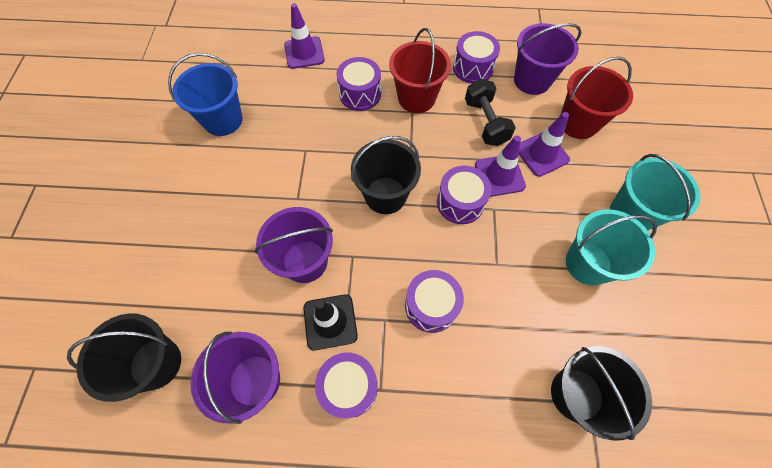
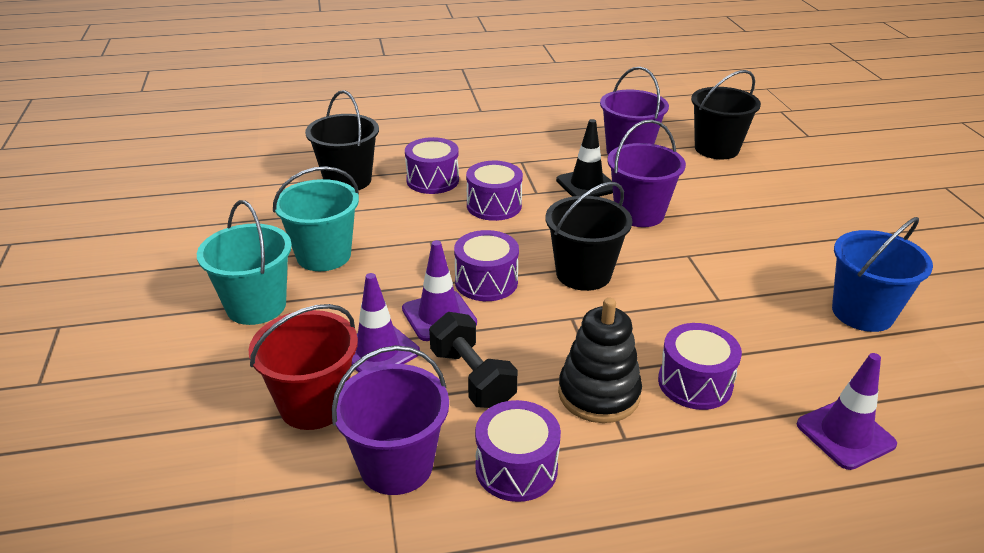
camera: 165 degrees right, 30 degrees down
purple drum [315,353,378,418] -> purple drum moved to [405,137,459,194]
red bucket [389,28,451,113] -> black stacking toy [558,298,642,423]

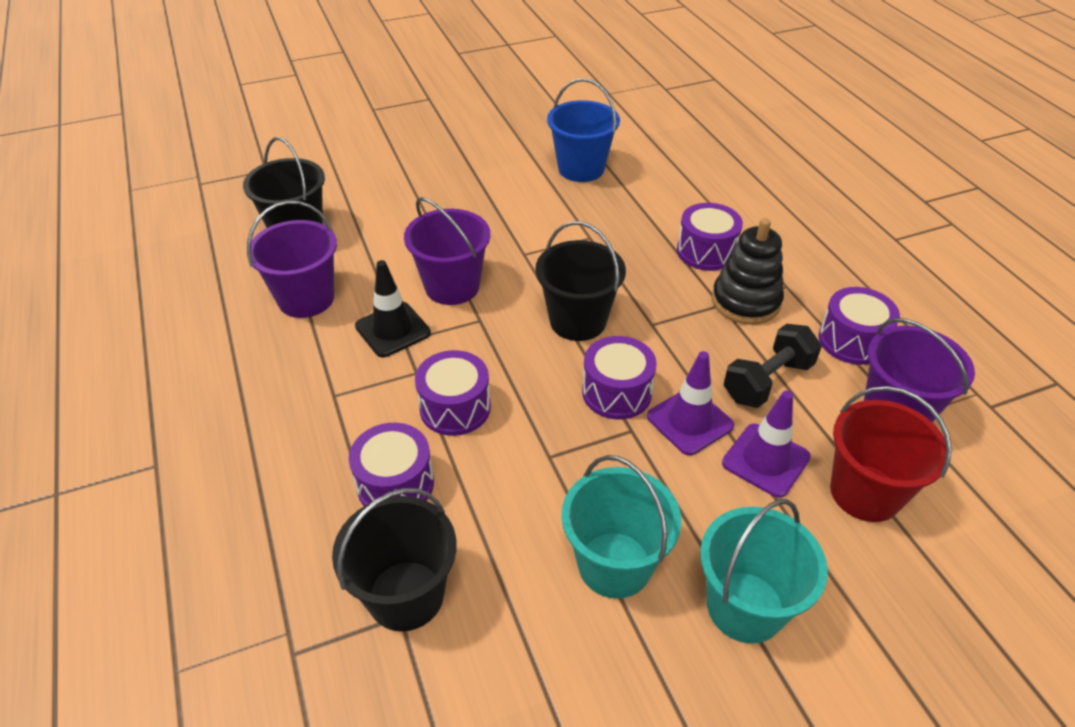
camera: 100 degrees left, 10 degrees up
purple traffic cone [797,353,897,470] -> none

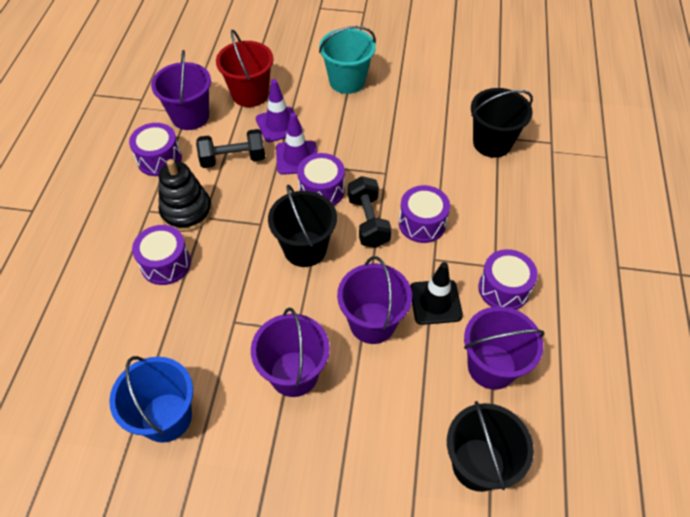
camera: 150 degrees left, 10 degrees up
purple drum [349,423,434,506] -> purple drum moved to [478,249,538,310]
turquoise bucket [562,455,681,599] -> none
none -> purple bucket [251,308,330,397]
none -> black dumbbell [348,176,392,248]

